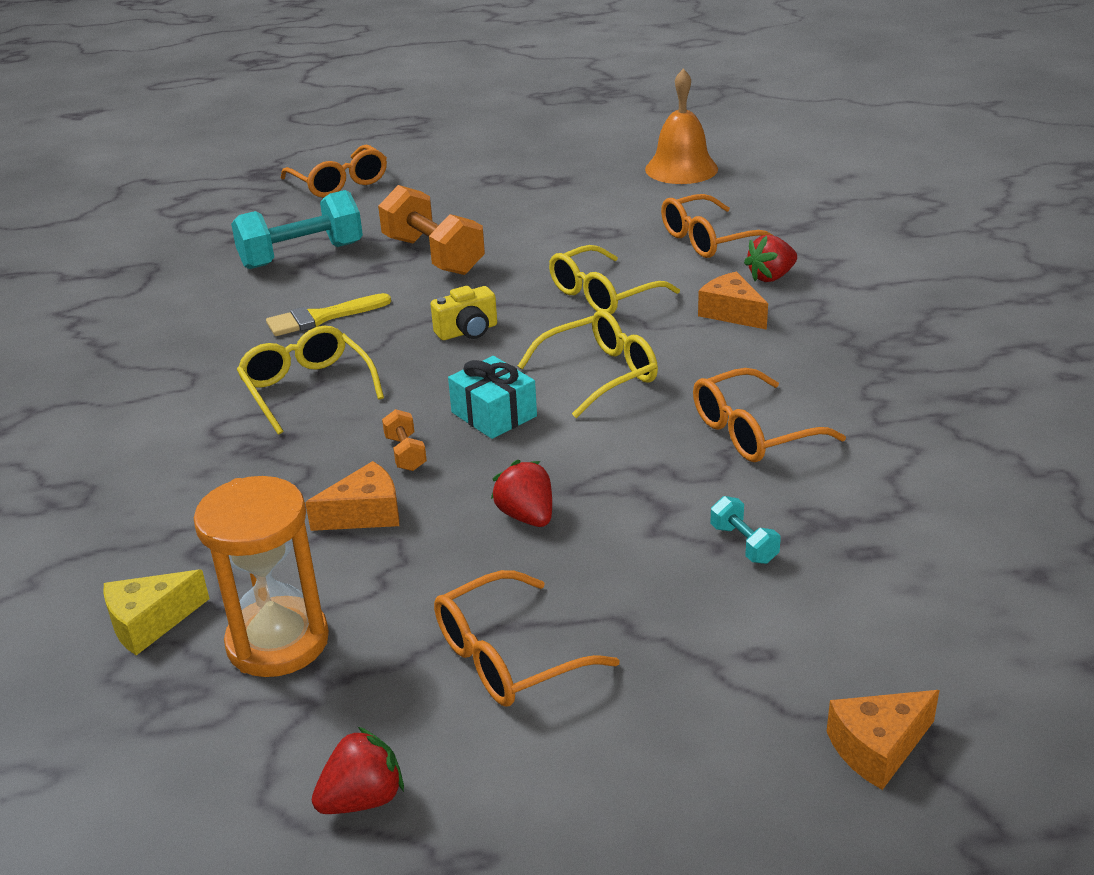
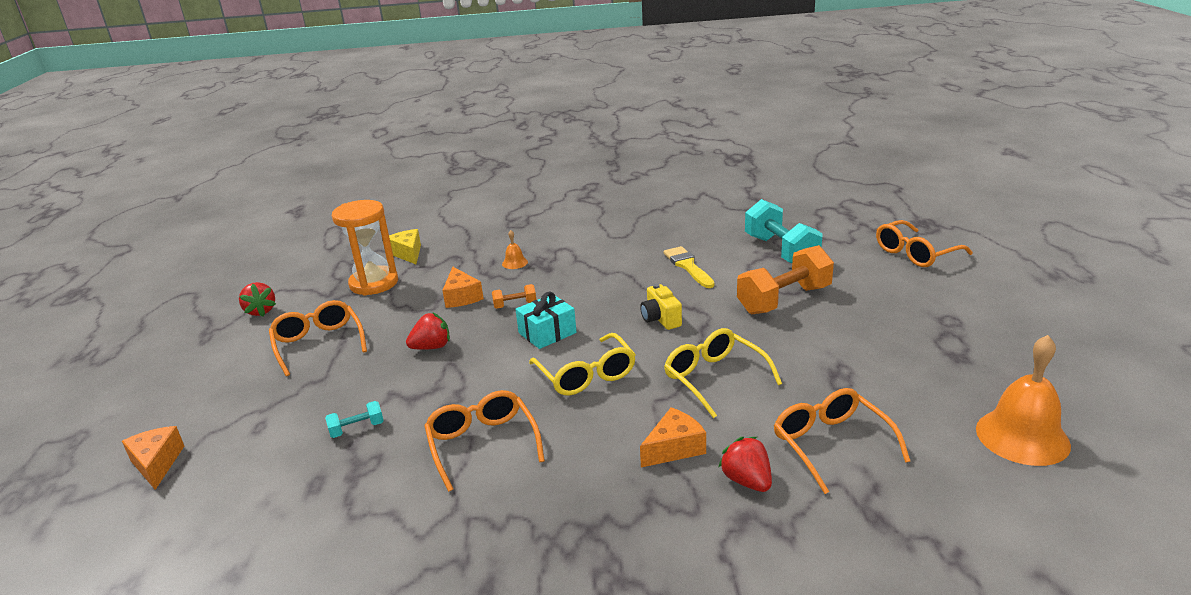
camera: 95 degrees right, 5 degrees down
yellow glasses [237,326,384,434] -> none
none -> orange bell [502,230,528,269]

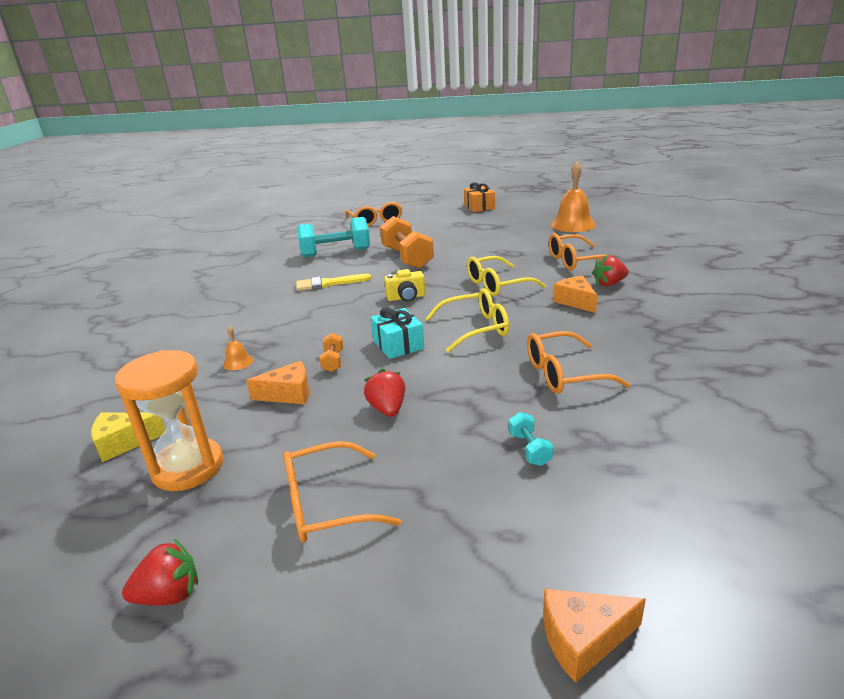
camera: 80 degrees left, 0 degrees up
none -> orange gift [464,182,495,212]

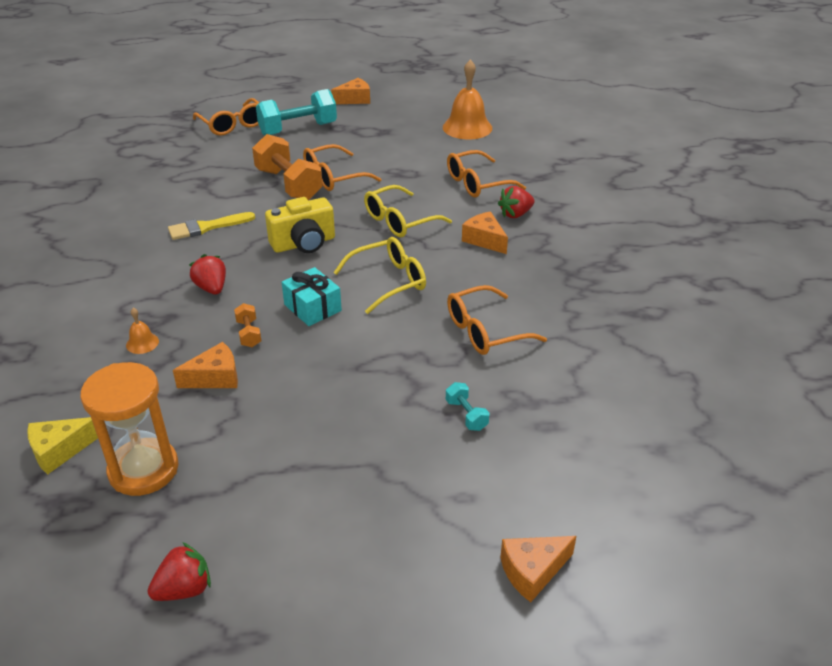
camera: 15 degrees left, 10 degrees up
orange glasses [284,441,401,543] -> orange glasses moved to [303,144,381,191]
turquoise dumbbell [297,217,370,257] -> turquoise dumbbell moved to [256,89,337,135]
red strawberry [364,369,405,417] -> red strawberry moved to [189,254,226,294]
yellow camera [384,269,426,302] -> yellow camera [265,197,335,253], size x1.51
orange gift [464,182,495,212] -> orange cheese [331,78,370,104]

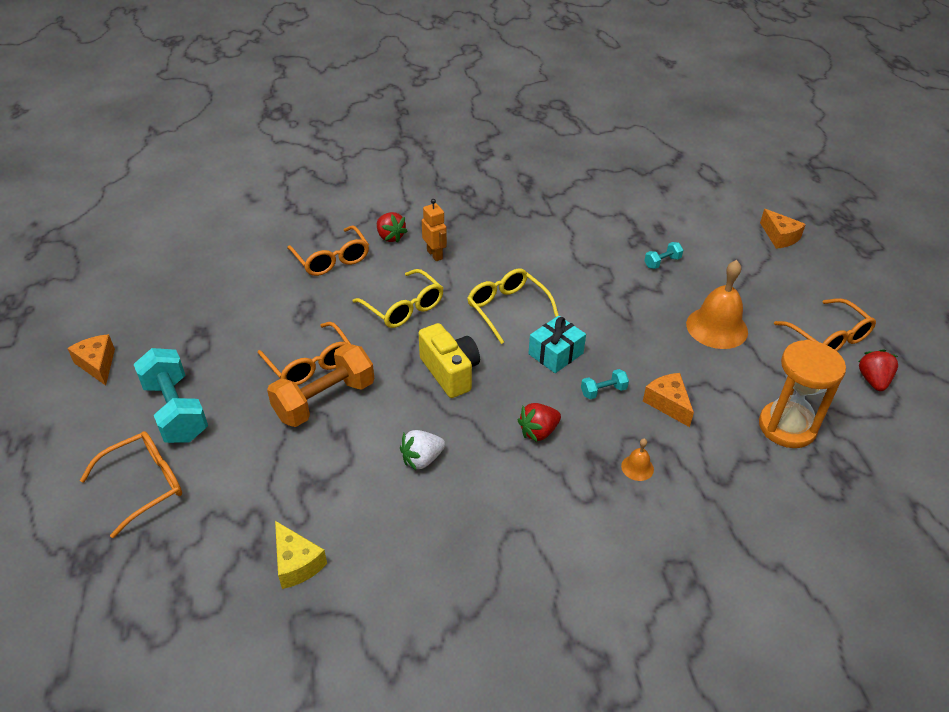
camera: 95 degrees left, 5 degrees up
yellow cheese [27,417,98,475] -> yellow cheese moved to [275,521,327,589]
red strawberry [148,542,211,601] -> red strawberry turned 45 degrees clockwise [858,349,898,391]
yellow brush [168,212,255,240] -> white strawberry [400,430,445,471]
orange dumbbell [234,303,261,347] -> turquoise dumbbell [581,369,629,399]
orange bell [443,59,492,139] -> orange bell moved to [686,260,748,349]
orange glasses [447,285,547,355] -> orange glasses moved to [774,298,876,351]
orange cheese [462,212,508,254] -> orange robot [422,199,447,261]

